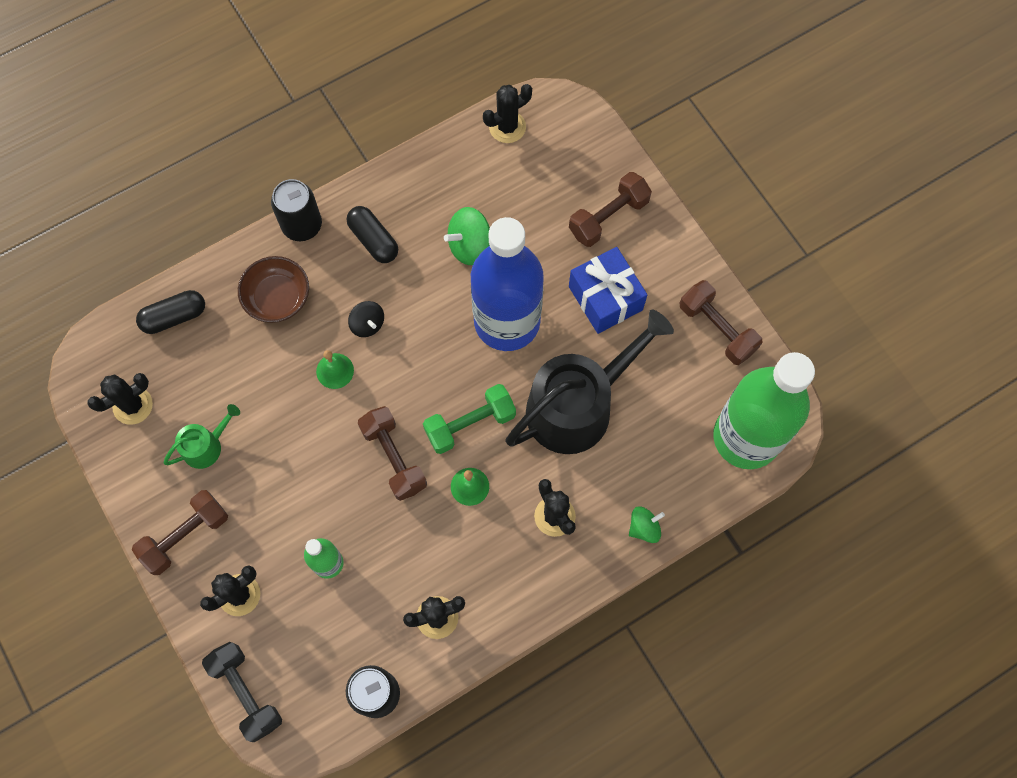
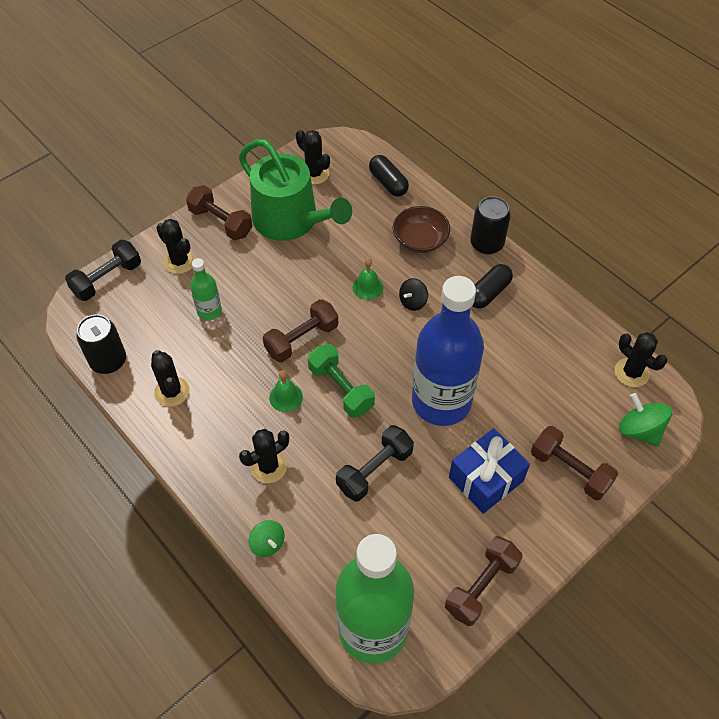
camera: 80 degrees right, 15 degrees down
green watering can [164,404,240,469] -> green watering can [239,139,352,241], size x2.18
green spinning top [444,207,490,265] -> green spinning top moved to [619,393,672,447]
black watering can [506,310,674,454] -> black dumbbell [336,425,414,501]

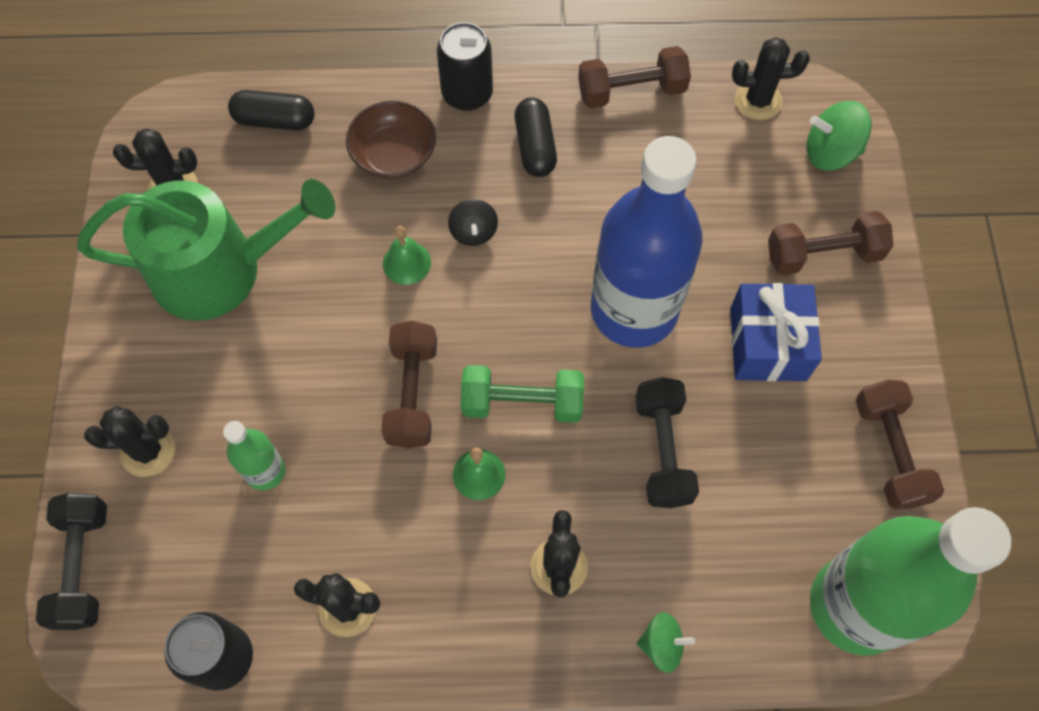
camera: 50 degrees left, 10 degrees up
brown dumbbell [186,185,253,240] -> brown dumbbell moved to [578,46,691,108]

